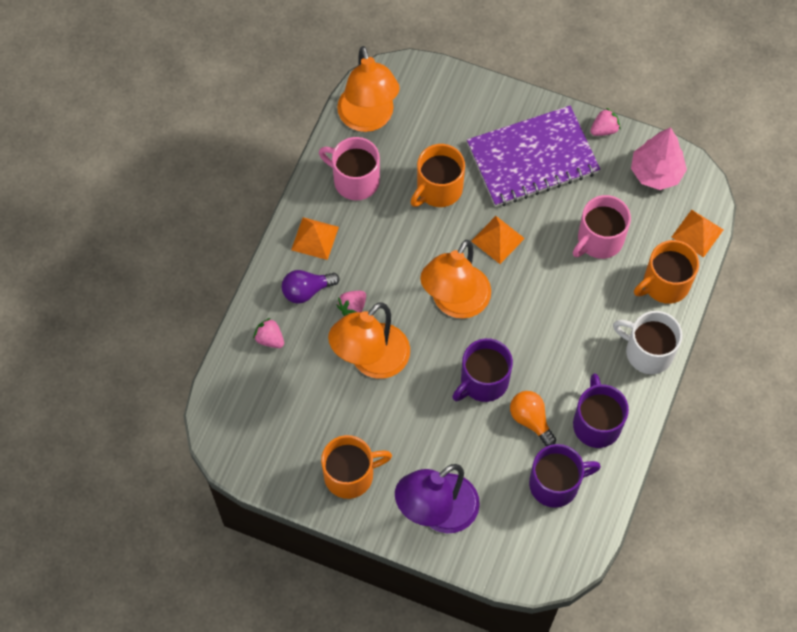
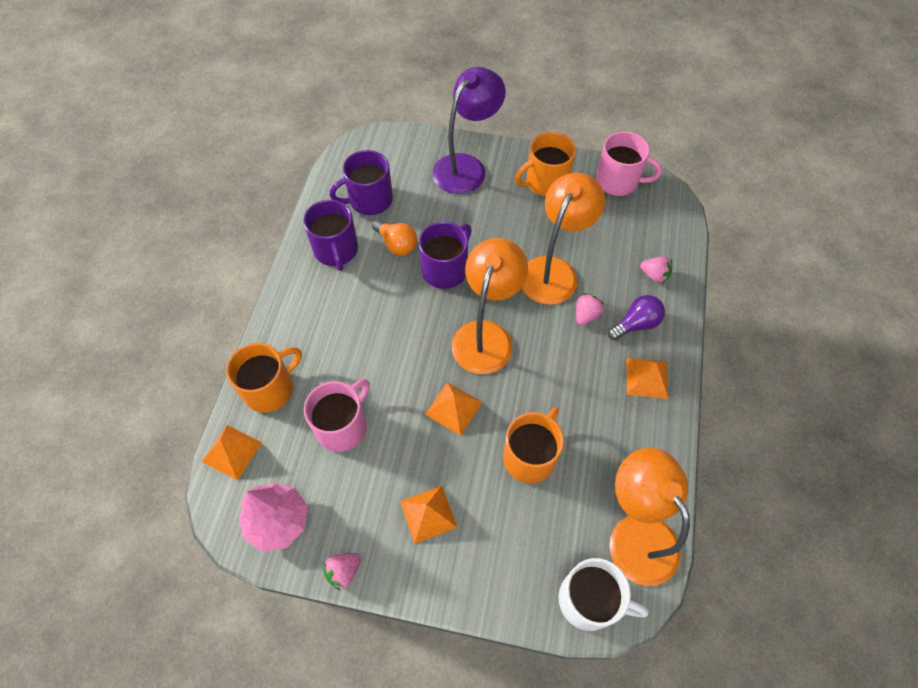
camera: 170 degrees right, 5 degrees down
pink mug [319,137,380,200] -> pink mug moved to [596,131,662,196]
purple notebook [467,106,600,207] -> orange pyramid [400,486,458,544]
white mug [613,311,682,374] -> white mug moved to [558,558,649,631]

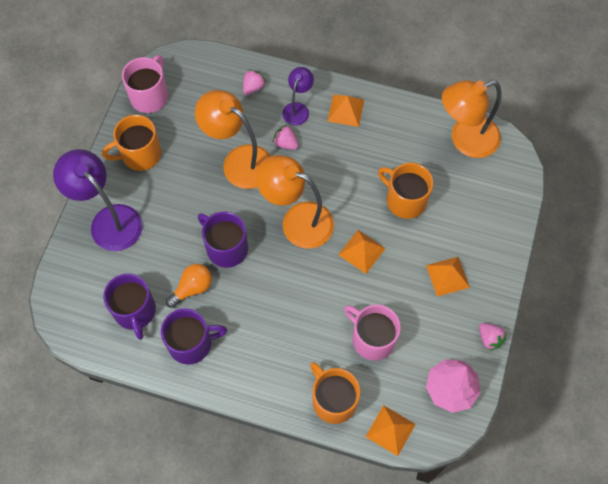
camera: 85 degrees left, 5 degrees up
orange mug [515,132,576,196] -> orange mug turned 90 degrees clockwise [102,115,161,171]
white mug [558,558,649,631] -> none
purple light bulb [608,295,665,340] -> purple lamp [282,67,314,126]

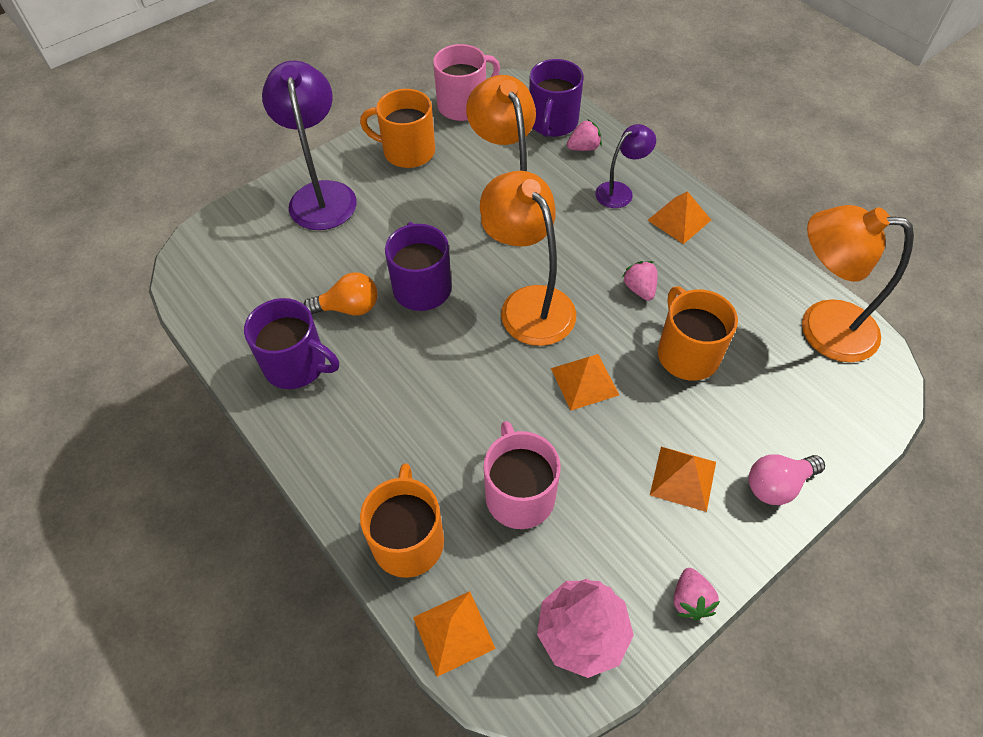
camera: 35 degrees right, 10 degrees down
purple mug [103,274,156,340] -> purple mug moved to [529,59,584,137]
pink strawberry [272,125,298,150] -> pink strawberry moved to [622,261,658,301]
none -> pink light bulb [749,454,825,505]

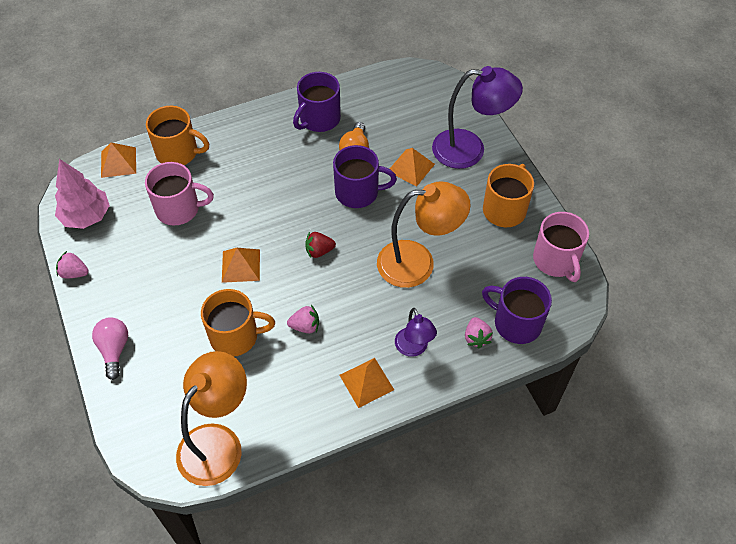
camera: 105 degrees right, 0 degrees up
orange lamp [480,171,576,346] -> red strawberry [305,232,336,258]
orange pyramid [650,447,716,512] -> orange pyramid moved to [390,148,435,187]

